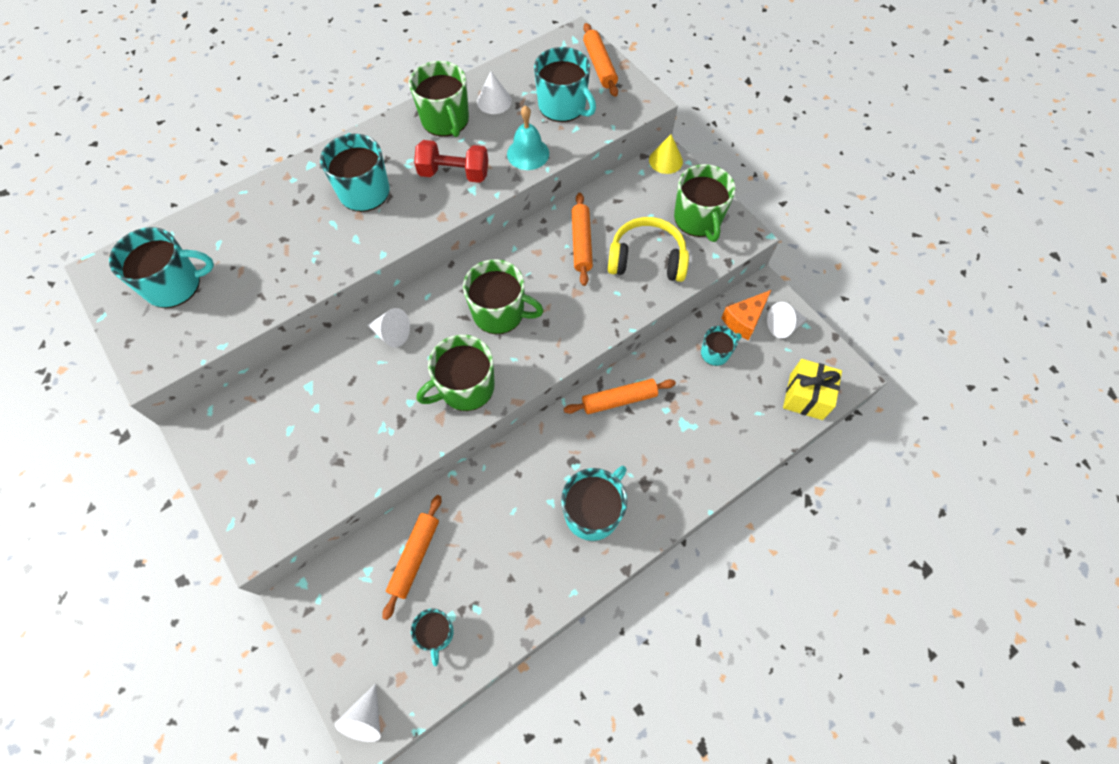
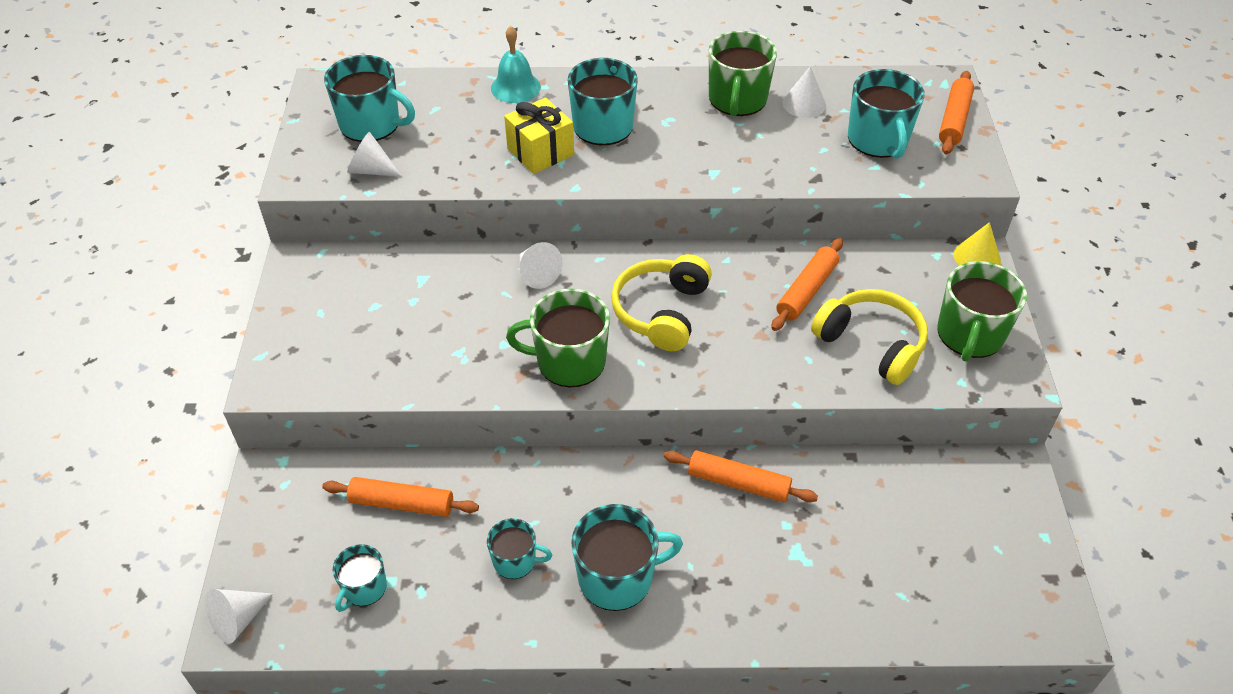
camera: 35 degrees right, 15 degrees down
orange rolling pin [382,495,441,620] -> orange rolling pin turned 45 degrees clockwise [322,477,479,517]
red dumbbell [414,140,488,183] -> none
green mug [463,259,544,334] -> yellow headphones [611,254,712,351]
turquoise bell [507,105,549,170] -> turquoise bell moved to [491,26,541,103]
turquoise mug [701,326,742,366] -> turquoise mug moved to [487,518,552,579]
orange cheese [721,290,771,341] -> none
white cone [767,302,806,338] -> white cone moved to [347,132,402,177]
yellow gift [783,359,842,420] -> yellow gift moved to [504,98,574,174]

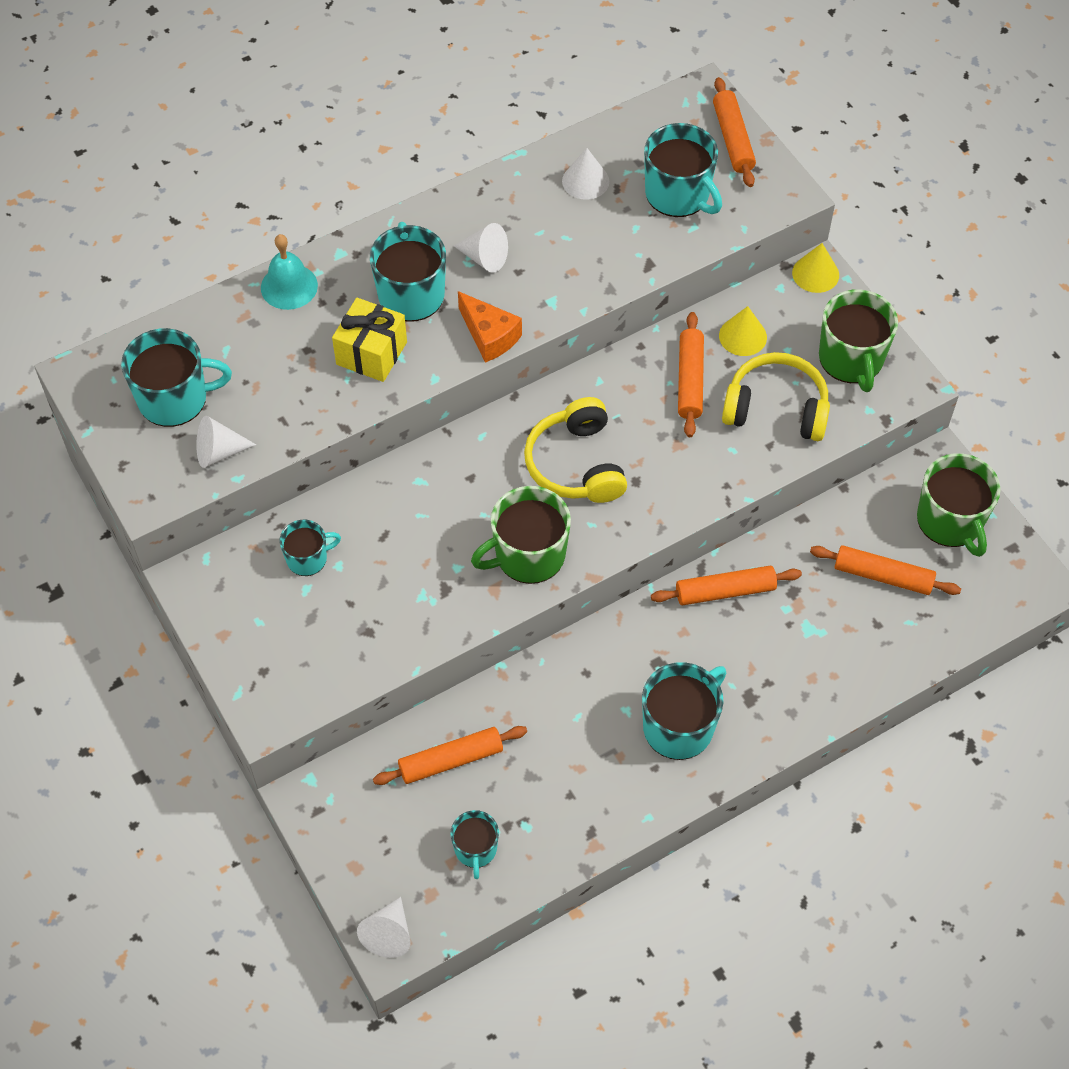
camera: 30 degrees left, 10 degrees up
turquoise mug [487,518,552,579] -> turquoise mug moved to [280,520,341,576]
white cone [519,242,563,289] -> white cone moved to [454,223,508,273]
green mug [709,31,777,116] -> green mug moved to [917,453,1001,557]
none -> orange cheese [458,291,522,362]
none -> yellow cone [719,306,767,356]
none -> orange rolling pin [810,545,961,595]

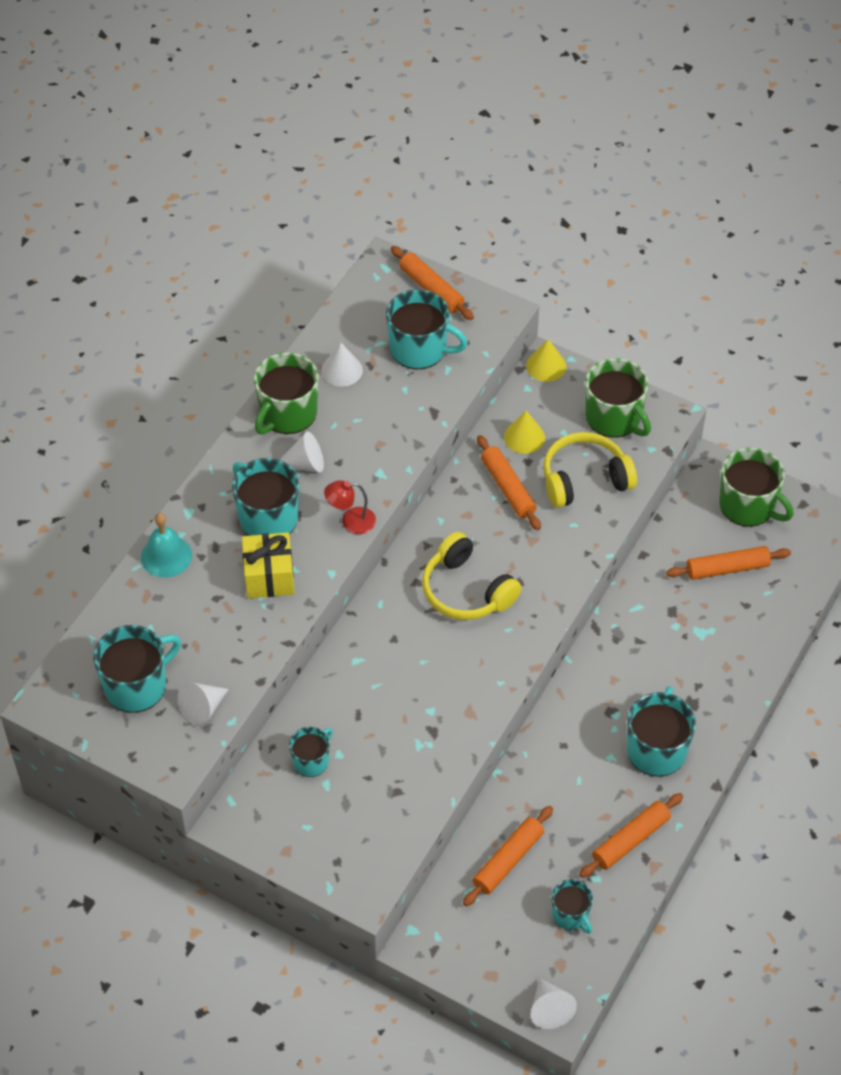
camera: 30 degrees left, 5 degrees down
orange cheese [458,291,522,362] -> red lamp [324,480,376,534]
green mug [471,486,571,584] -> green mug moved to [254,353,319,435]
orange rolling pin [651,566,802,605] -> orange rolling pin moved to [579,793,683,878]

